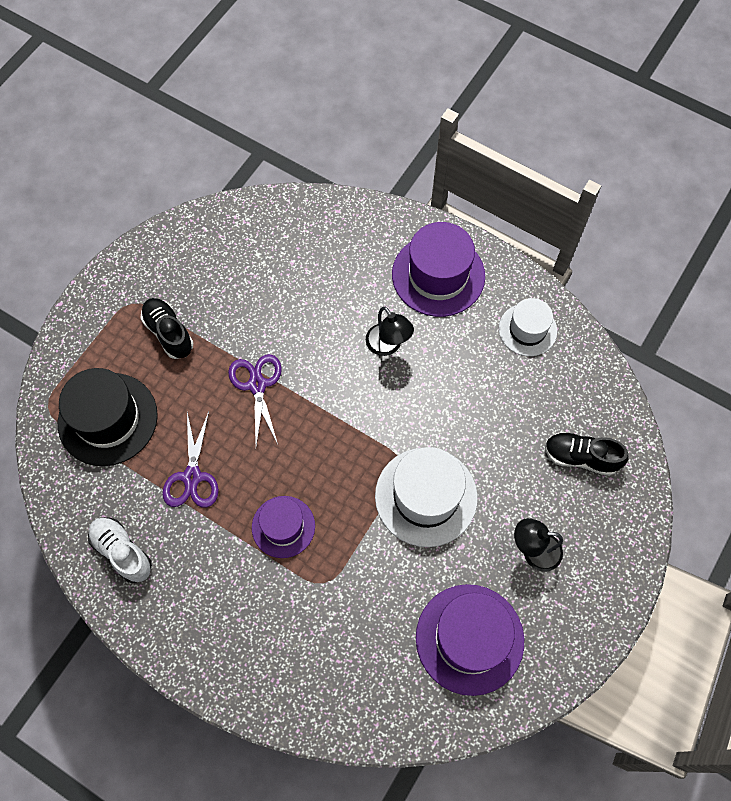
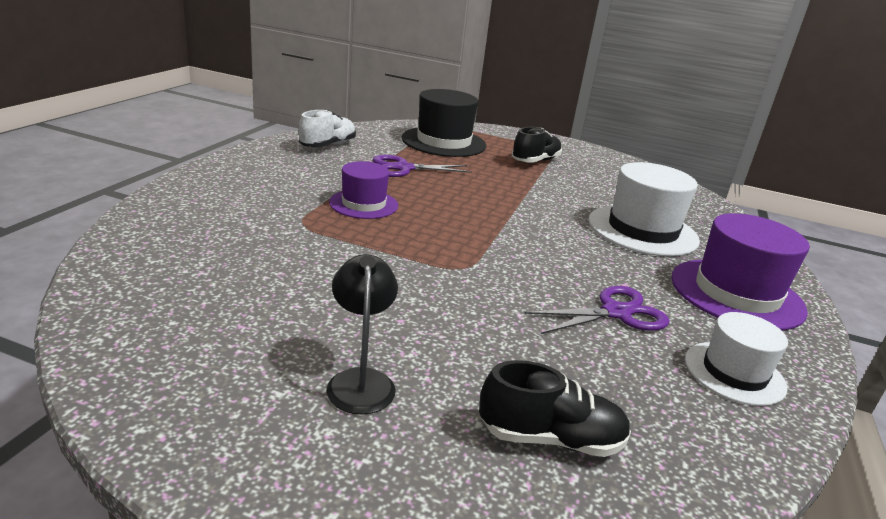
camera: 75 degrees right, 40 degrees down
purple scissors [228,354,282,446] -> purple scissors moved to [524,286,670,334]
black lamp [366,307,414,356] -> none
white hat [375,447,478,547] -> white hat moved to [588,162,700,256]
purple hat [416,584,524,696] -> none
black shoe [545,432,629,476] -> black shoe turned 90 degrees clockwise [479,360,631,457]

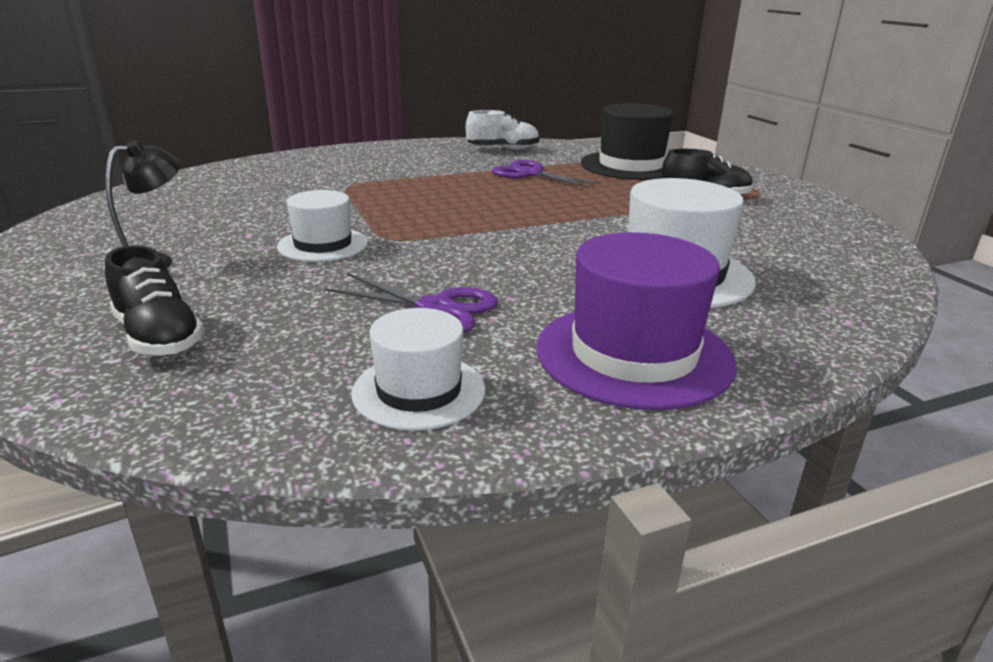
camera: 50 degrees right, 0 degrees up
purple hat [329,161,398,219] -> none
none -> white hat [277,190,368,262]

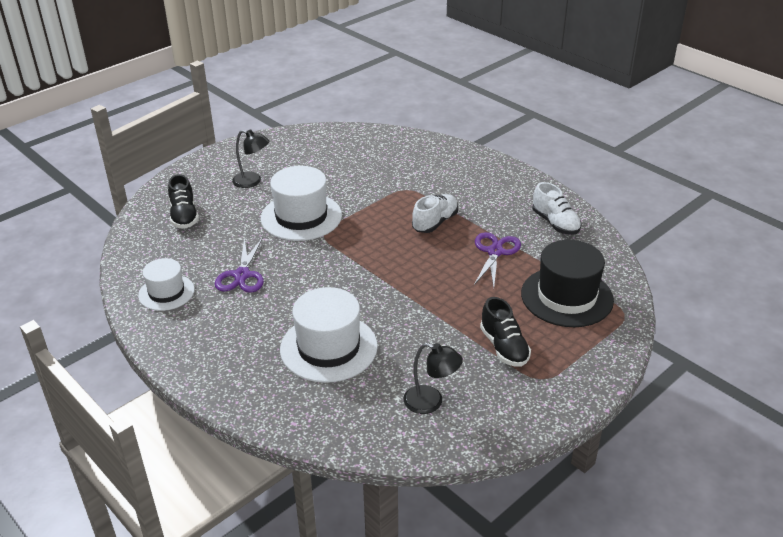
camera: 70 degrees right, 10 degrees up
black shoe [105,245,205,356] -> black shoe turned 45 degrees counterclockwise [168,174,199,229]
white hat [277,190,368,262] -> white hat [261,166,342,241], size x1.63
purple hat [536,232,737,410] -> none
none -> black lamp [404,343,463,414]
none -> white shoe [412,194,458,233]

